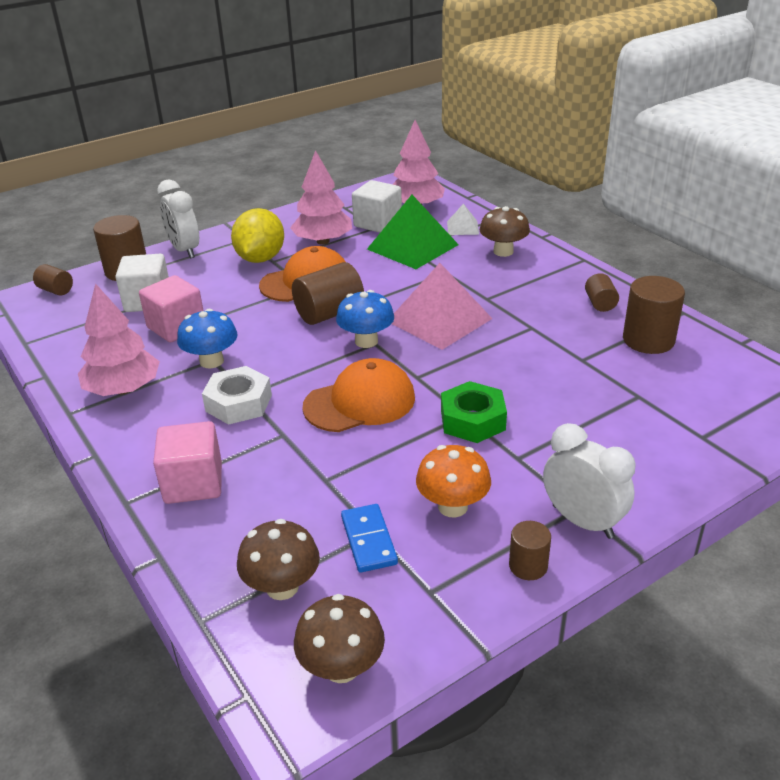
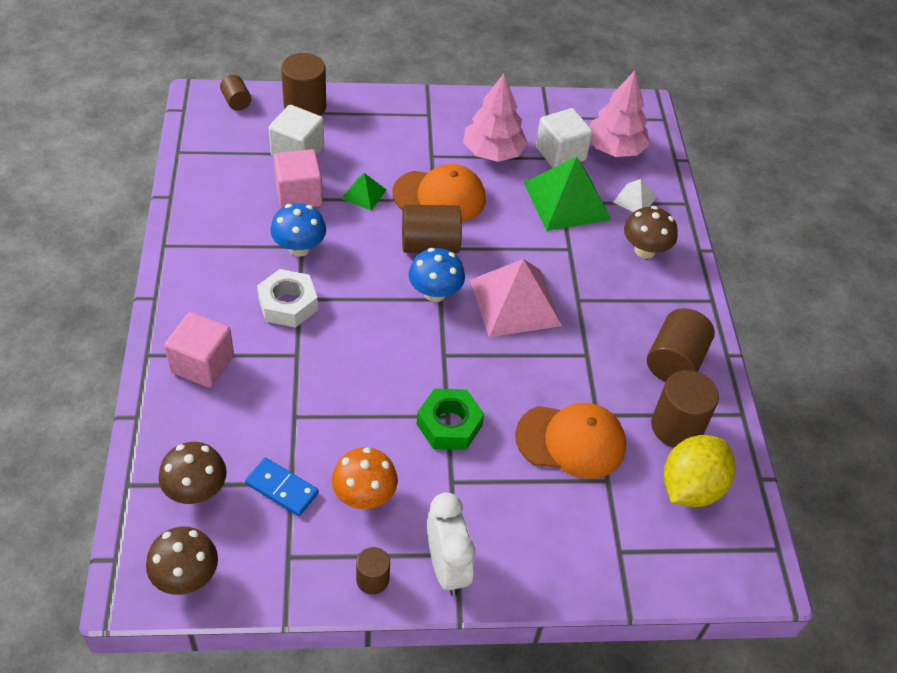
camera: 25 degrees right, 15 degrees up
pink tree [78,283,160,396] -> none
white clock [157,180,199,258] -> none
yellow lemon [231,208,284,263] -> yellow lemon moved to [664,435,736,507]
orange cap [302,358,415,432] -> orange cap moved to [515,403,626,479]
blue domino [341,504,398,573] -> blue domino turned 75 degrees counterclockwise [245,458,319,516]
brown cylinder [585,273,619,312] -> brown cylinder [647,308,715,382], size x1.80
none -> green pyramid [341,173,386,211]

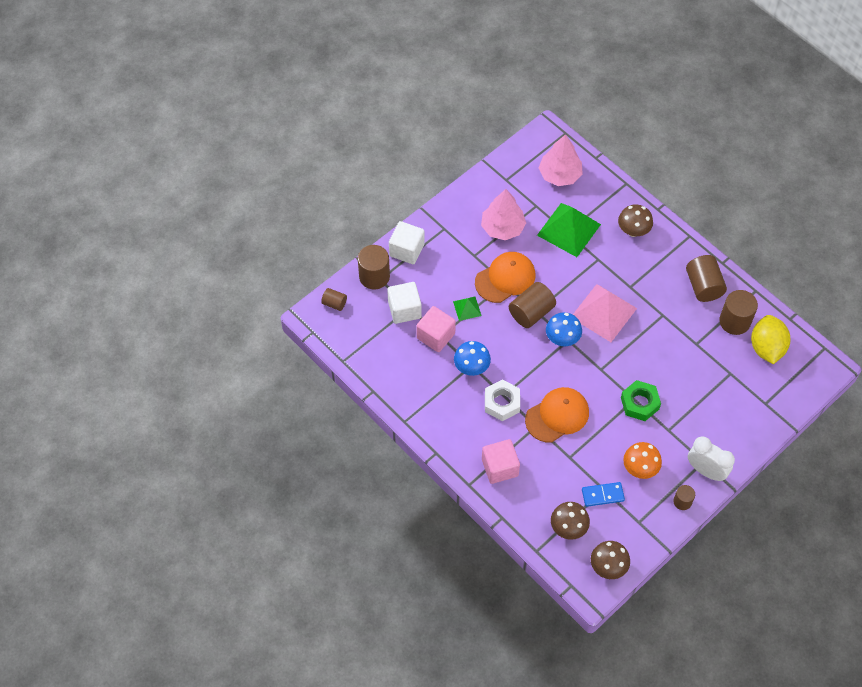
camera: 35 degrees left, 10 degrees up
orange cap [515,403,626,479] -> orange cap moved to [525,387,589,443]
white cube [536,108,593,168] -> white cube moved to [389,221,425,264]
white pyramid [613,179,656,212] -> none

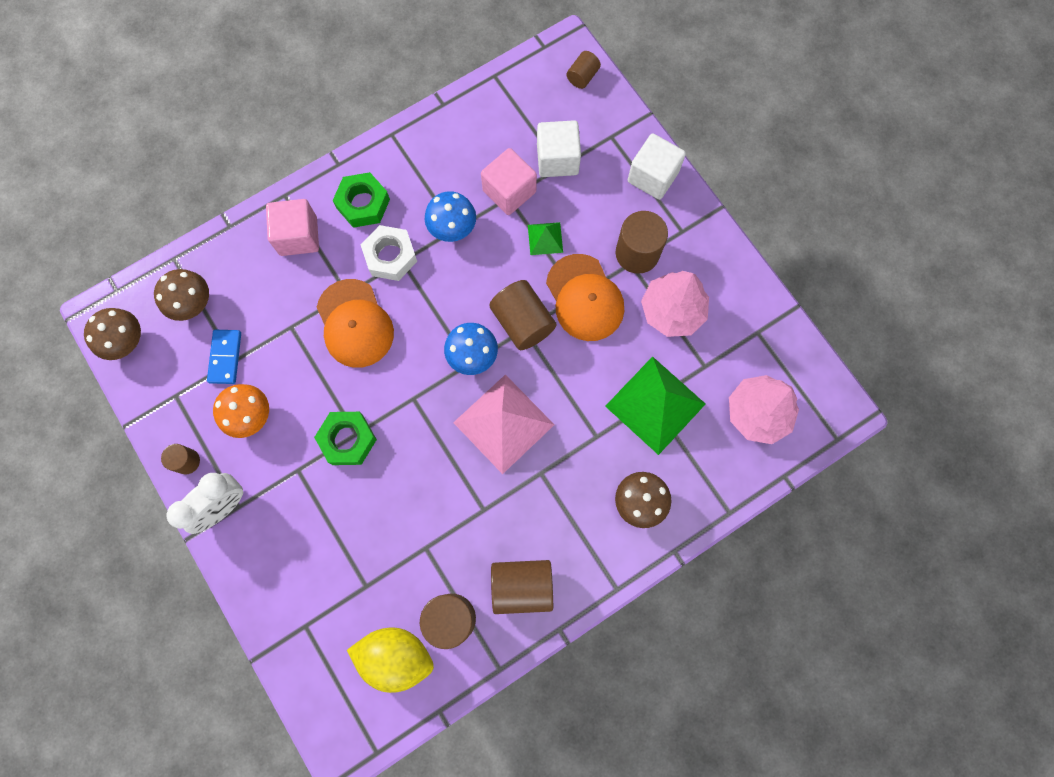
camera: 100 degrees right, 15 degrees up
brown cylinder [358,245,390,289] -> brown cylinder moved to [616,211,668,274]
none -> green nut [333,172,390,228]

